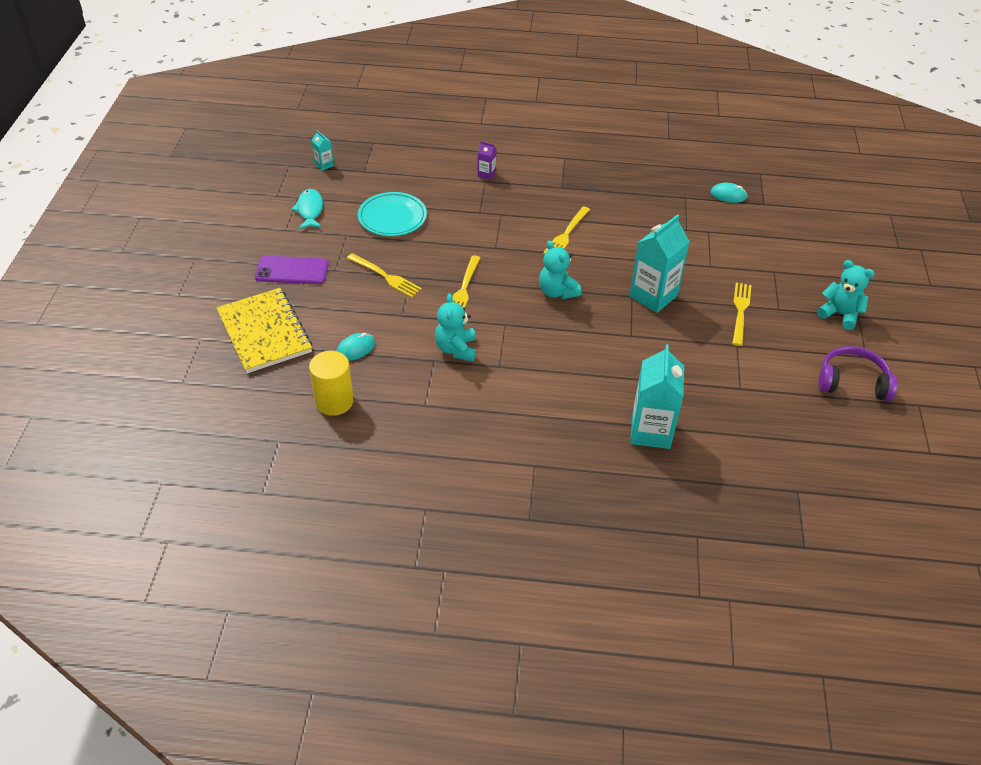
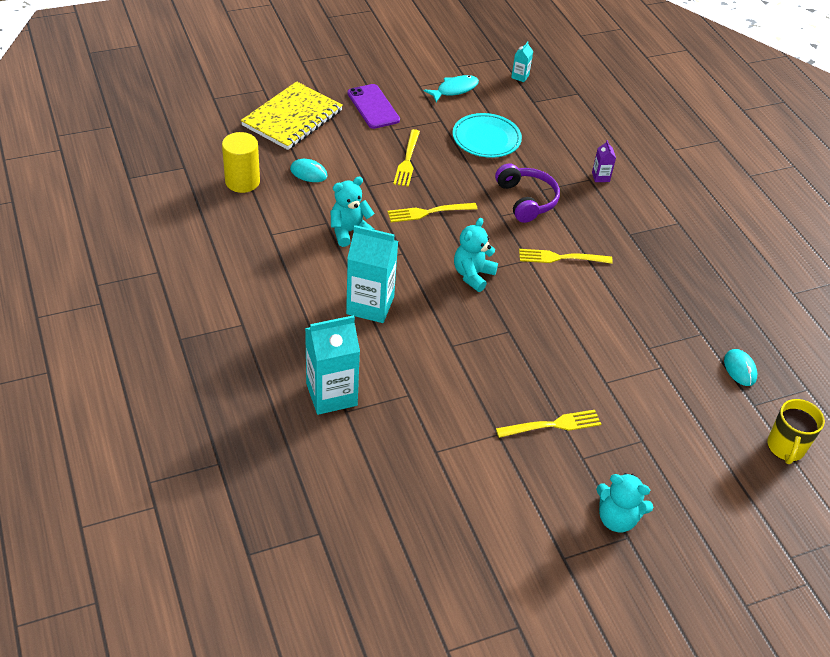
camera: 60 degrees right, 0 degrees up
turquoise carton [629,214,690,313] -> turquoise carton moved to [346,225,398,323]
turquoise teddy bear [817,260,875,330] -> turquoise teddy bear turned 105 degrees clockwise [596,473,653,532]
purple headphones [818,346,898,401] -> purple headphones moved to [495,163,560,223]
none -> yellow mug [767,399,825,464]

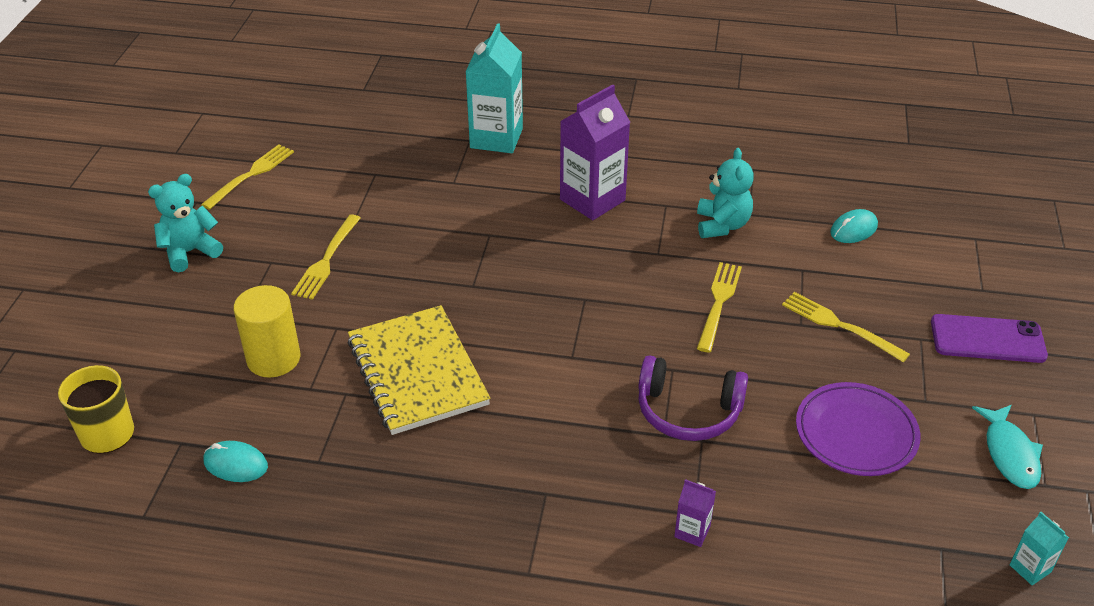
camera: 125 degrees right, 5 degrees down
yellow cylinder [222,132,260,193] -> yellow cylinder moved to [233,285,300,378]
yellow notebook [241,81,343,150] -> yellow notebook moved to [347,305,490,435]
turquoise carton [346,225,398,323] -> purple carton [560,84,630,220]
turquoise plate [453,113,522,158] -> purple plate [796,382,921,476]
turquoise teddy bear [454,218,498,292] -> none
yellow fork [519,249,613,264] -> yellow fork moved to [201,144,294,210]

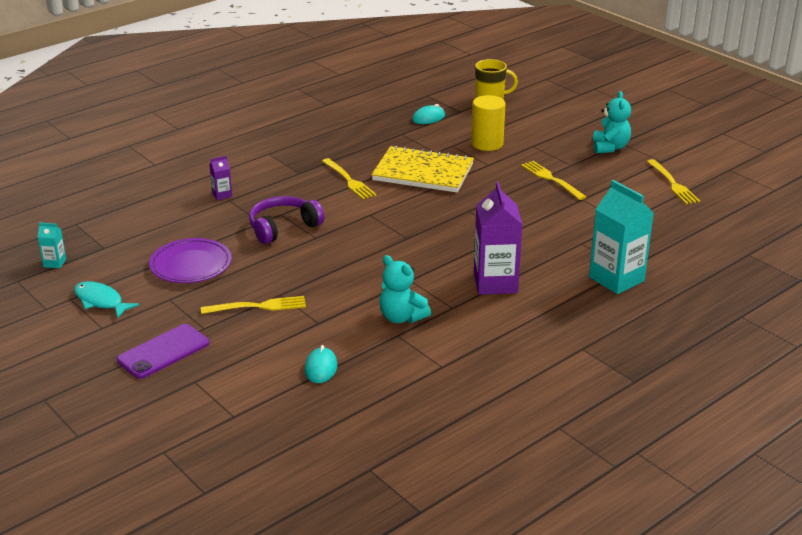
camera: 130 degrees right, 10 degrees down
yellow fork [697,262,742,352] -> yellow fork moved to [322,158,376,199]

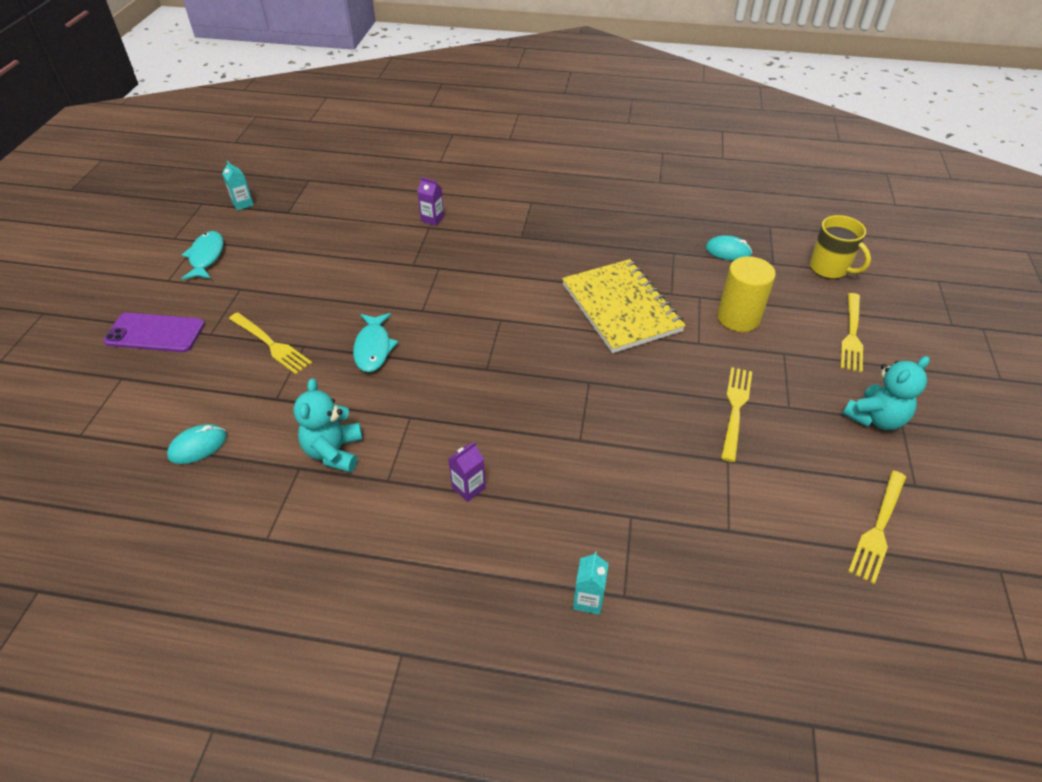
camera: 50 degrees right, 15 degrees up
purple plate [149,238,232,283] -> none
purple headphones [249,196,324,244] -> none
yellow fork [322,158,376,199] -> yellow fork moved to [840,293,863,372]
purple carton [474,181,523,295] -> purple carton [448,442,486,502], size x0.45
turquoise carton [589,180,654,294] -> turquoise carton [573,552,609,615], size x0.45
none -> turquoise fish [353,313,398,372]

